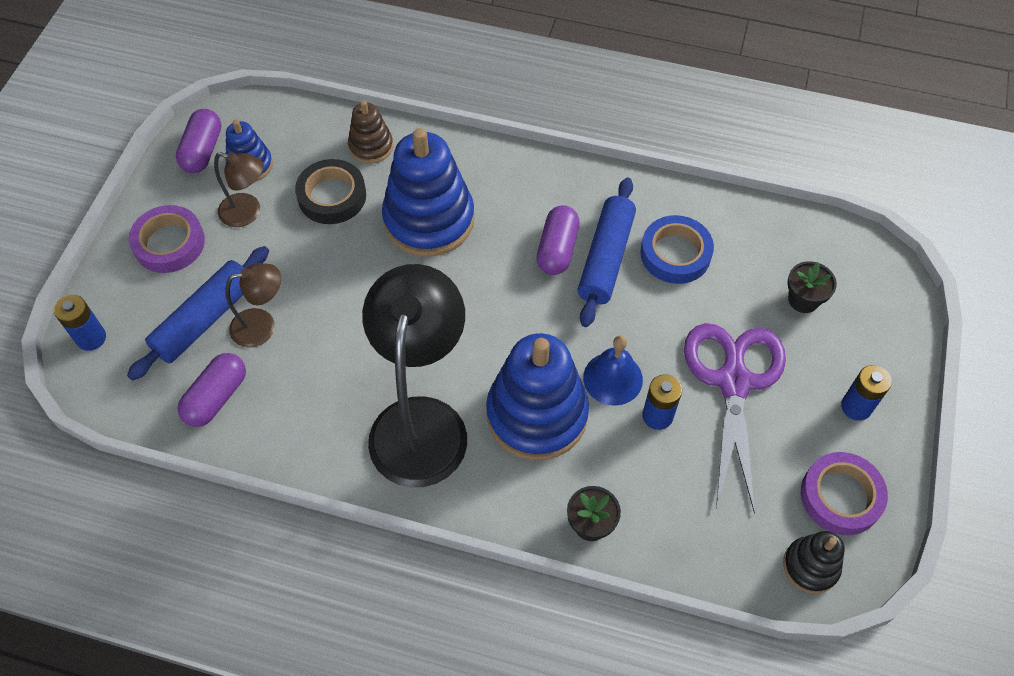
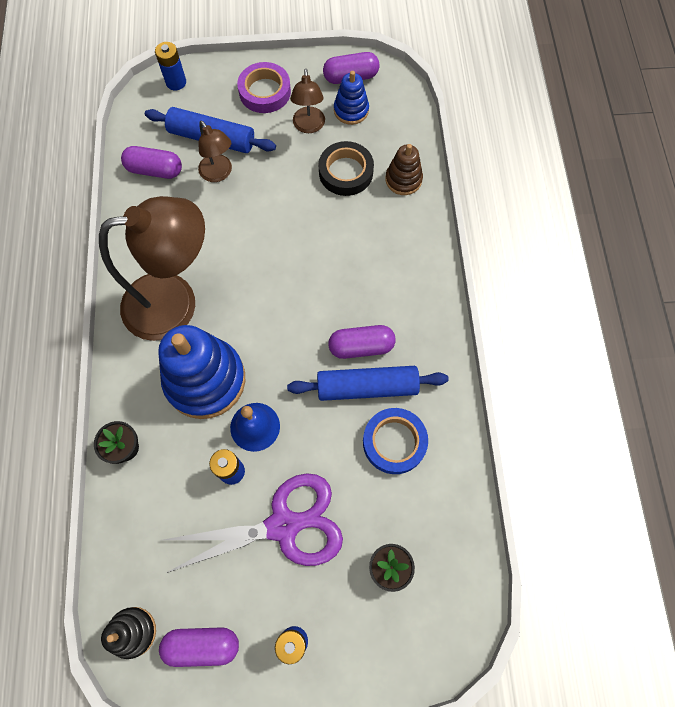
camera: 70 degrees right, 10 degrees up
black lamp [362,264,467,488] -> brown lamp [99,196,205,341]
blue stacking toy [382,128,475,257] -> none
purple tape [801,452,888,535] -> purple capsule [159,627,239,667]

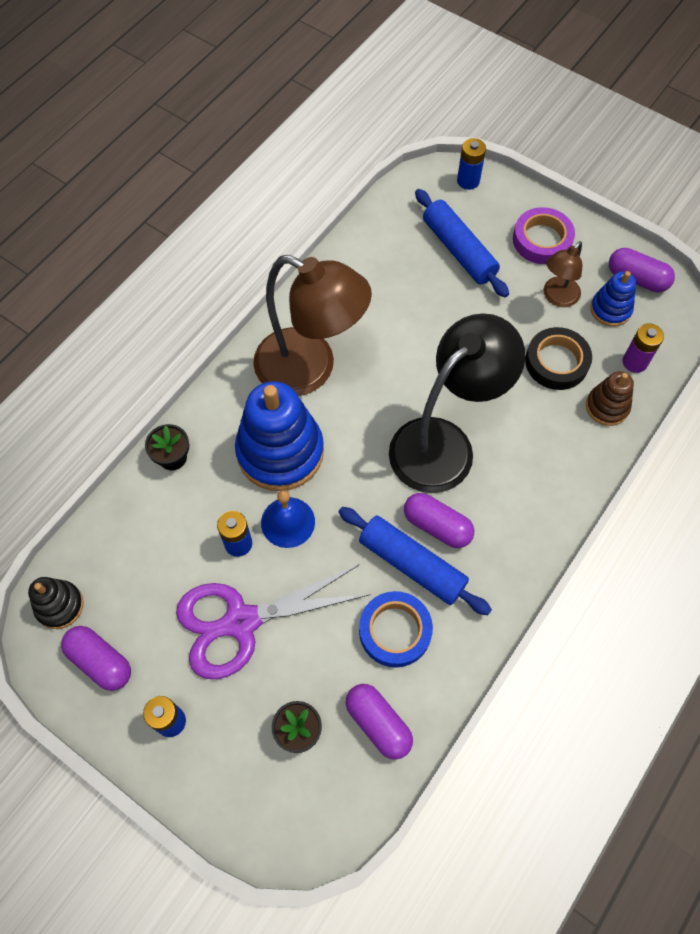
camera: 40 degrees right, 5 degrees down
purple capsule [121,146,182,179] -> purple capsule moved to [346,684,413,760]
purple scissors [163,473,343,573] -> purple scissors turned 135 degrees clockwise [176,565,371,679]
brown lamp [198,120,232,182] -> none
none -> black lamp [389,313,525,493]
none -> purple battery [623,323,664,373]

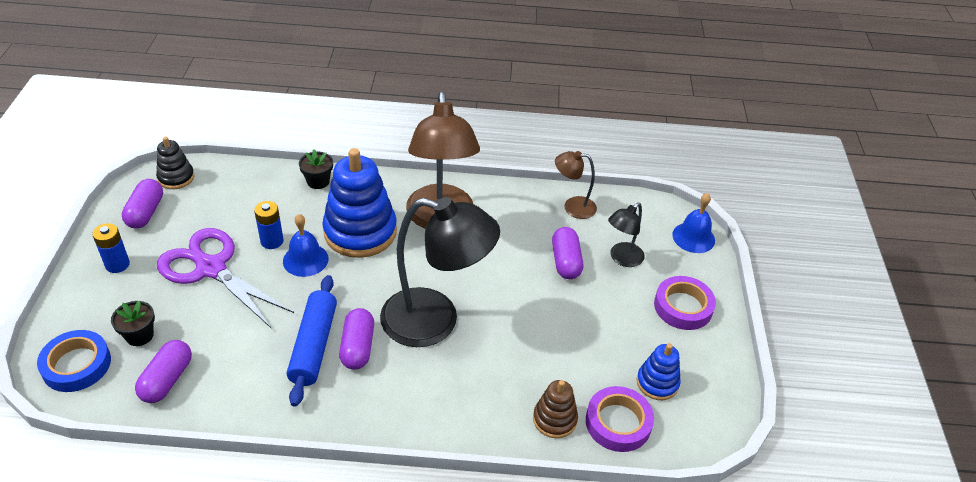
camera: 55 degrees right, 20 degrees down
blue tape [359,591,433,668] -> blue tape moved to [37,330,111,392]
blue rolling pin [415,189,509,297] -> black lamp [608,203,644,267]
blue battery [457,138,486,190] -> blue bell [672,193,715,253]
black tape [525,327,592,390] -> none
brown lamp [543,241,582,307] -> brown lamp moved to [555,151,597,219]
purple capsule [609,248,675,292] -> purple capsule moved to [552,227,583,279]
purple battery [623,323,664,373] -> purple tape [586,386,654,452]

